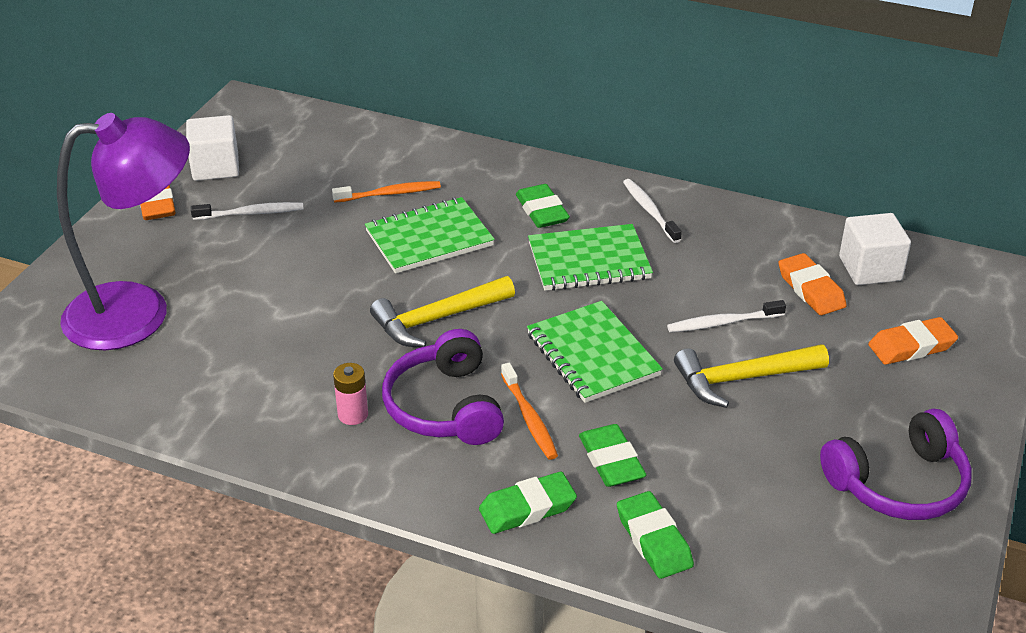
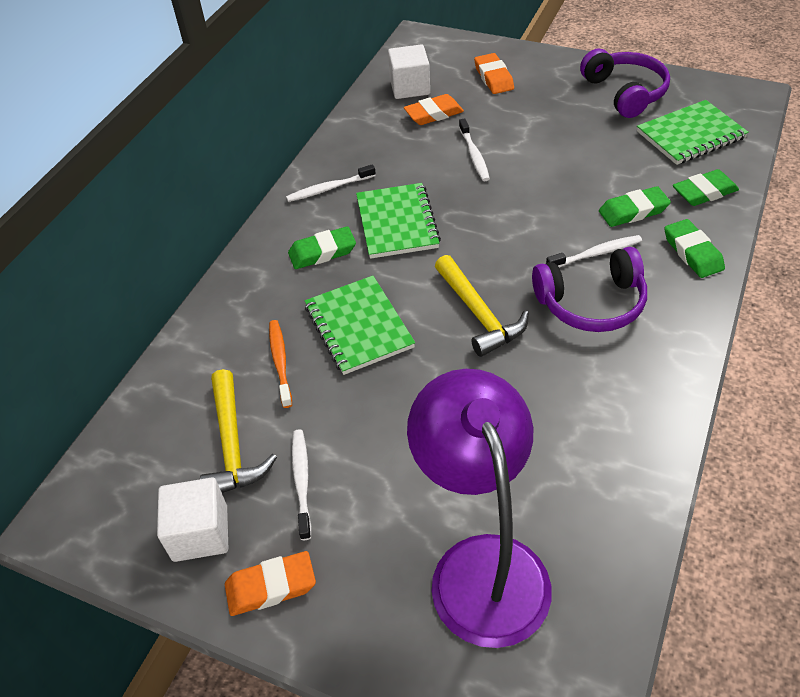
camera: 85 degrees left, 10 degrees up
pink battery [333,363,368,425] -> none
orange toothbrush [501,363,558,460] -> white toothbrush [546,235,642,268]
green notebook [527,301,663,403] -> green notebook moved to [637,100,749,165]
yellow hammer [674,344,829,408] -> yellow hammer moved to [200,369,277,493]

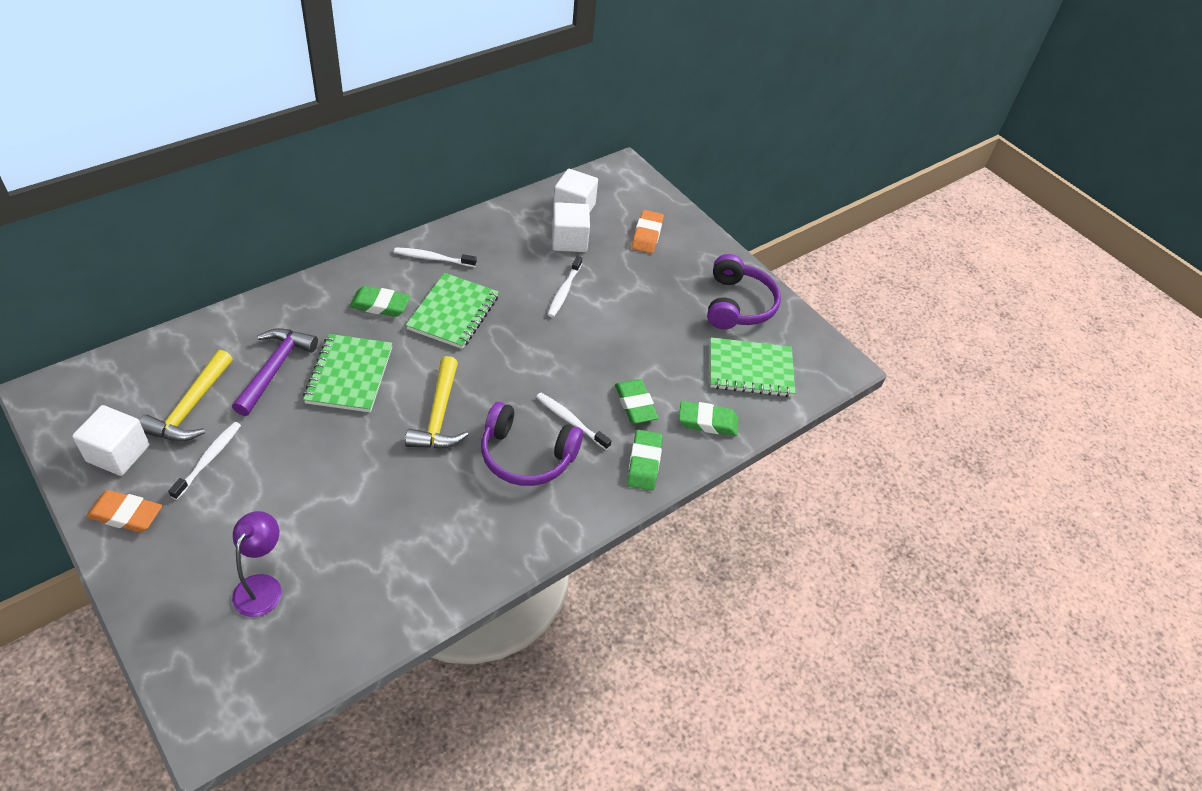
camera: 20 degrees right, 0 degrees up
orange toothbrush [269,320,292,408] -> purple hammer [232,328,318,416]
orange eraser [404,94,464,125] -> white cube [552,202,590,252]
purple lamp [407,369,552,648] -> purple lamp [232,511,282,617], size x0.50
white toothbrush [546,235,642,268] -> white toothbrush turned 150 degrees counterclockwise [536,393,612,450]
green eraser [599,186,671,227] -> green eraser turned 60 degrees clockwise [615,379,659,424]

